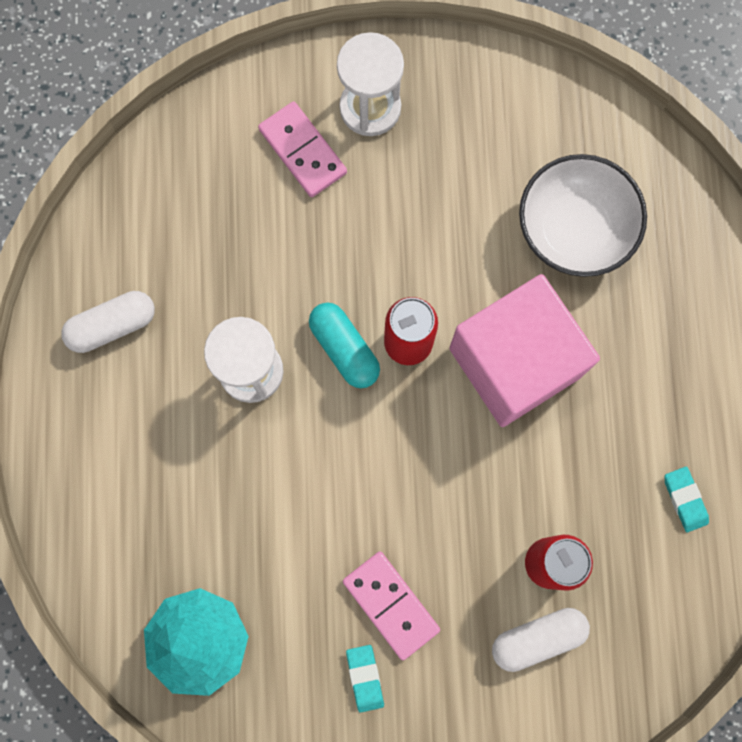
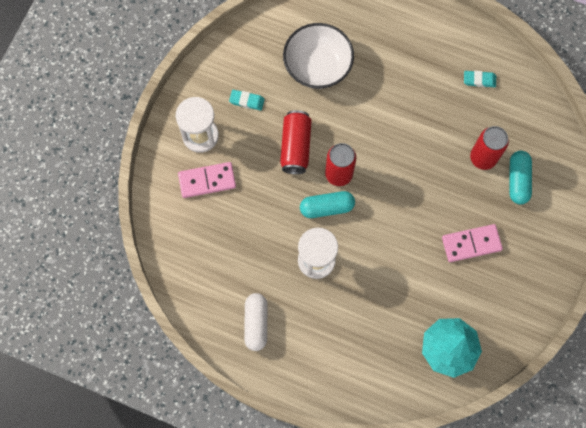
camera: 65 degrees left, 5 degrees down
turquoise eraser [346,645,384,712] -> turquoise eraser moved to [229,90,265,111]
pink cube [449,274,600,427] -> none
white capsule [492,608,590,672] -> turquoise capsule [509,151,532,205]
none -> red can [280,110,312,174]

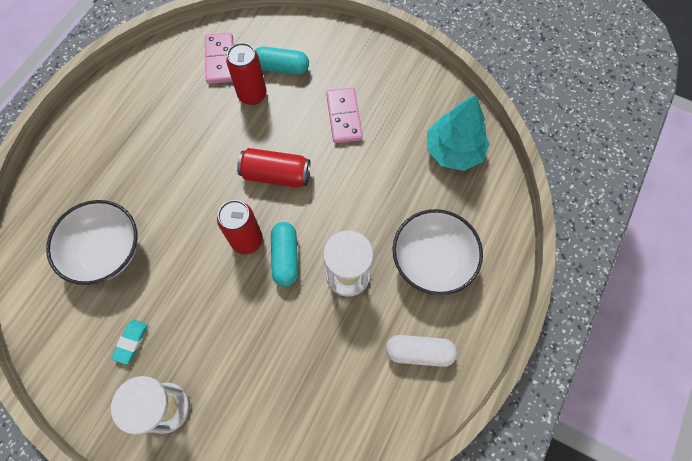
camera: 85 degrees left, 5 degrees down
pink domino [178,162,236,198] -> pink domino moved to [205,33,233,84]
red can [280,110,312,174] -> red can moved to [237,148,311,188]
turquoise eraser [464,71,496,87] -> none
none -> white bowl [393,209,483,295]

